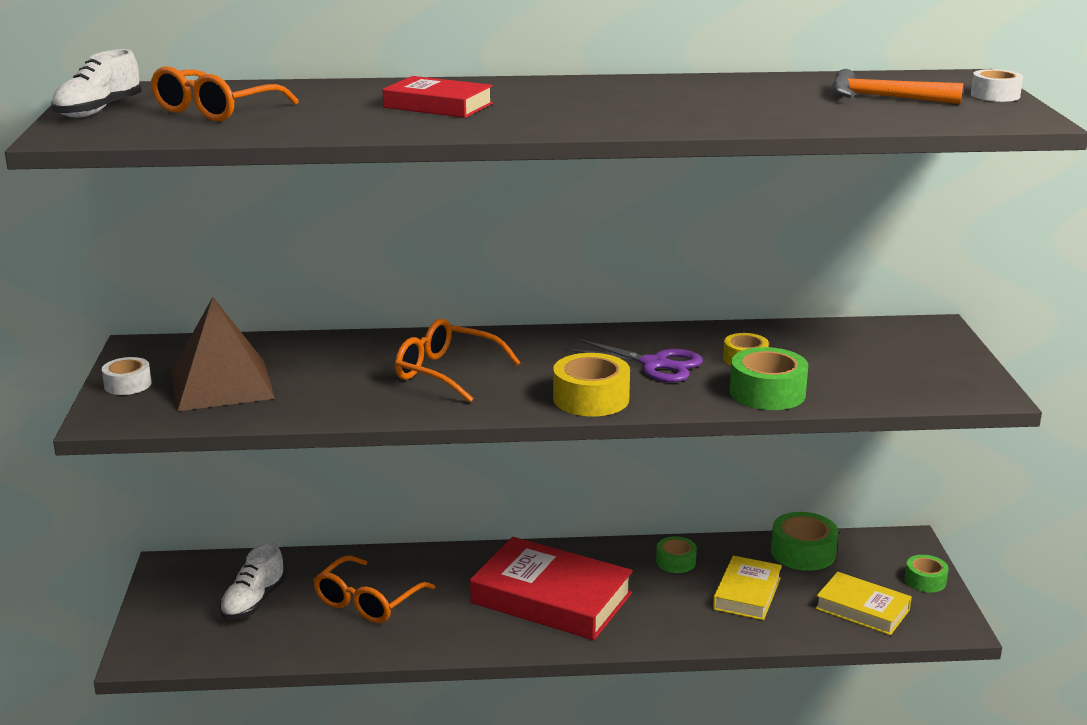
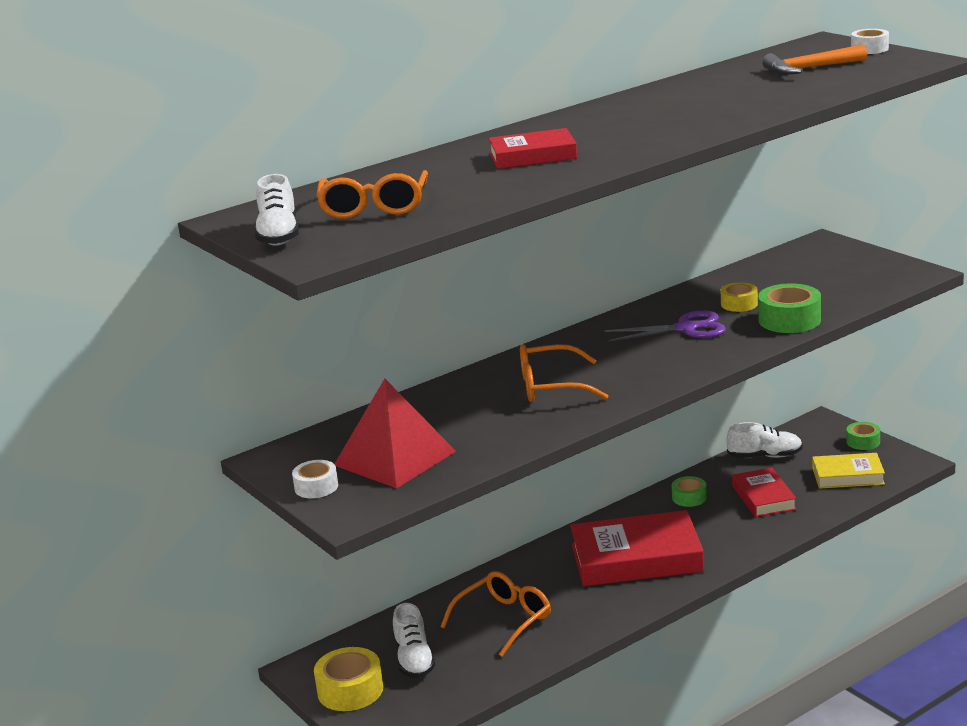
camera: 30 degrees left, 0 degrees up
brown pyramid [172,297,275,411] -> red pyramid [335,379,456,488]
orange glasses [313,555,435,623] -> orange glasses turned 135 degrees counterclockwise [440,571,551,657]
yellow tape [553,353,630,416] -> yellow tape moved to [314,647,383,711]
yellow book [713,555,782,620] -> red book [732,468,796,517]
green tape [771,512,838,571] -> white shoe [727,422,803,458]

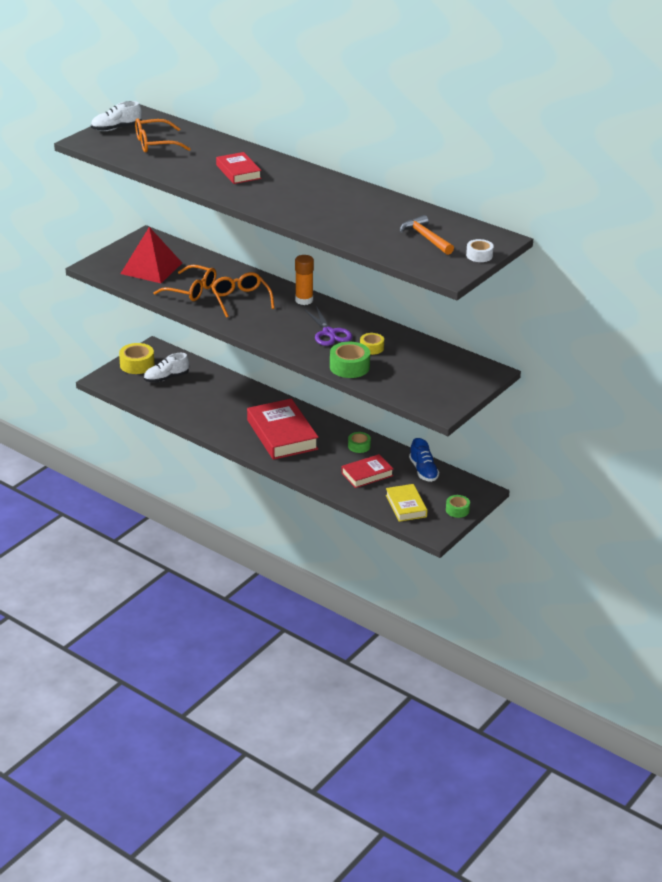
camera: 70 degrees right, 10 degrees up
white tape [292,460,338,498] -> none
orange glasses [440,571,551,657] -> orange glasses moved to [153,265,216,301]
white shoe [727,422,803,458] -> blue shoe [409,438,439,482]
none -> orange glue stick [295,255,314,305]

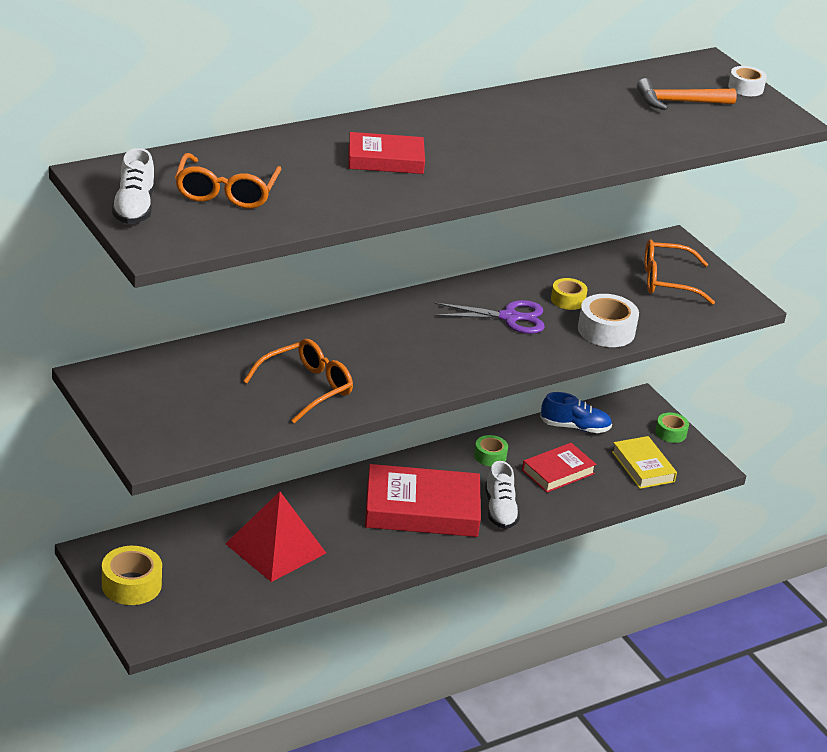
camera: 70 degrees left, 0 degrees up
red pyramid [121,227,182,283] -> red pyramid moved to [225,491,326,582]
white shoe [144,353,189,383] -> white shoe moved to [485,461,520,529]
orange glasses [211,272,275,318] -> orange glasses moved to [644,239,715,305]
orange glue stick [295,255,314,305] -> none
green tape [330,342,370,378] -> white tape [578,294,639,347]
red book [341,454,393,488] -> red book turned 60 degrees clockwise [522,443,596,492]
yellow book [386,484,427,522] -> yellow book turned 60 degrees clockwise [612,436,677,489]

